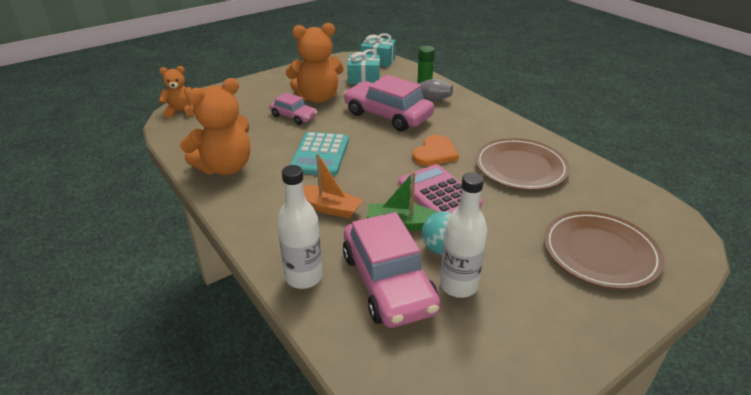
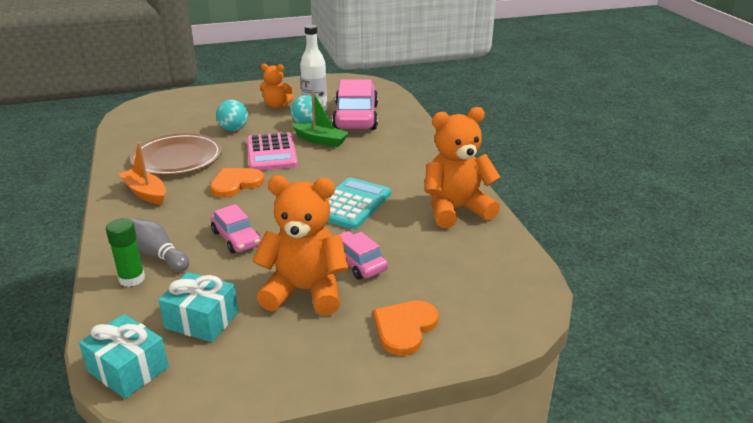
camera: 160 degrees left, 5 degrees down
orange teddy bear [159,66,194,118] -> orange teddy bear moved to [261,63,294,108]
white bottle [277,165,323,289] -> none
orange boat [303,153,363,218] -> orange boat moved to [119,142,166,205]
pink car [344,75,434,131] -> pink car [210,204,261,253], size x0.55
brown plate [544,211,664,289] -> none
none -> turquoise ball [216,100,248,131]
none -> orange heart [373,300,439,356]

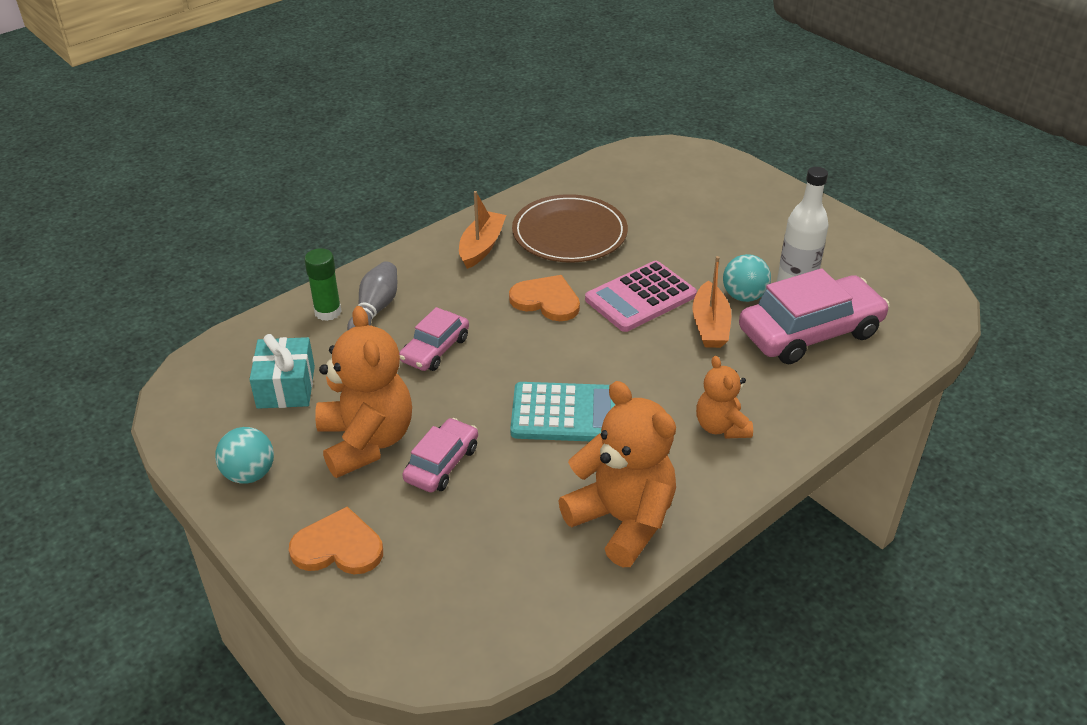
camera: 65 degrees right, 10 degrees up
turquoise gift [79,314,169,399] -> none
turquoise ball [216,100,248,131] -> turquoise ball moved to [215,427,274,484]
orange teddy bear [261,63,294,108] -> orange teddy bear moved to [696,356,753,438]
green boat [292,91,349,147] -> orange boat [692,256,731,348]

